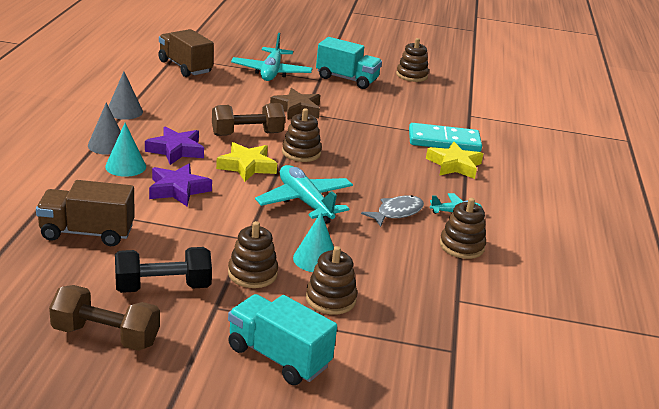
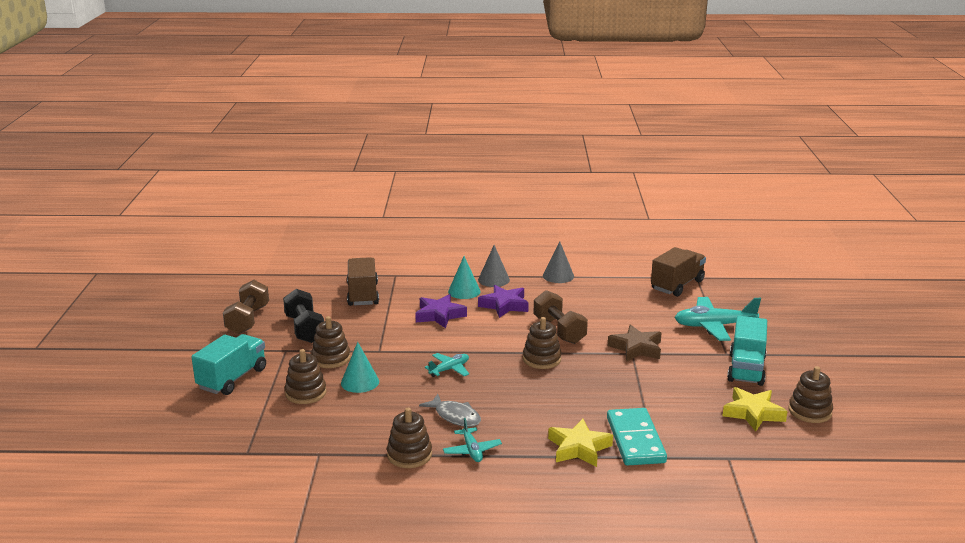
camera: 85 degrees right, 5 degrees down
yellow star [216,142,277,182] -> yellow star moved to [723,387,788,432]
turquoise plane [255,165,353,224] -> turquoise plane [425,353,469,377], size x0.55

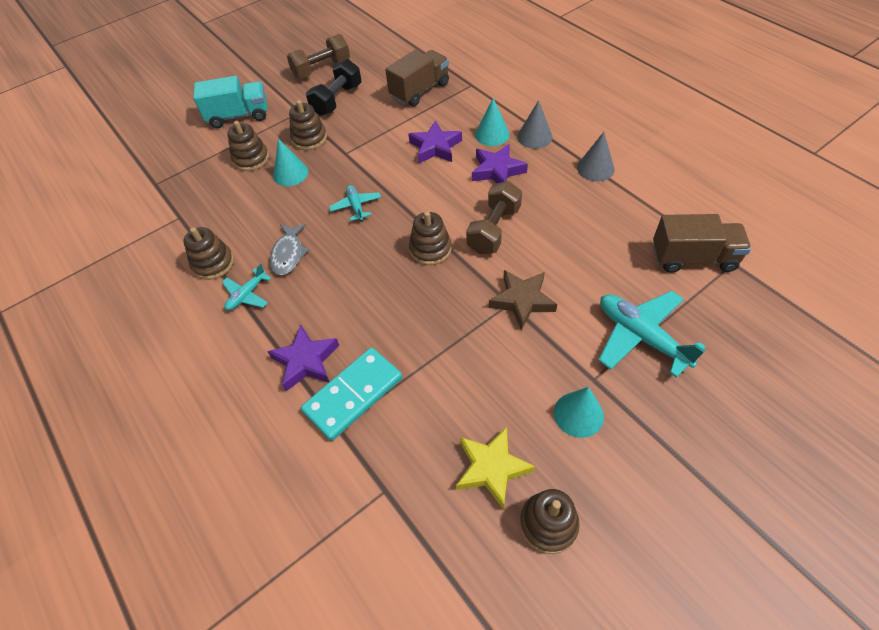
camera: 55 degrees right, 30 degrees up
turquoise plane [425,353,469,377] -> turquoise plane turned 120 degrees counterclockwise [329,185,381,221]
yellow star [548,419,613,467] -> purple star [267,325,339,391]
turquoise truck [727,316,767,386] -> turquoise cone [554,387,604,438]

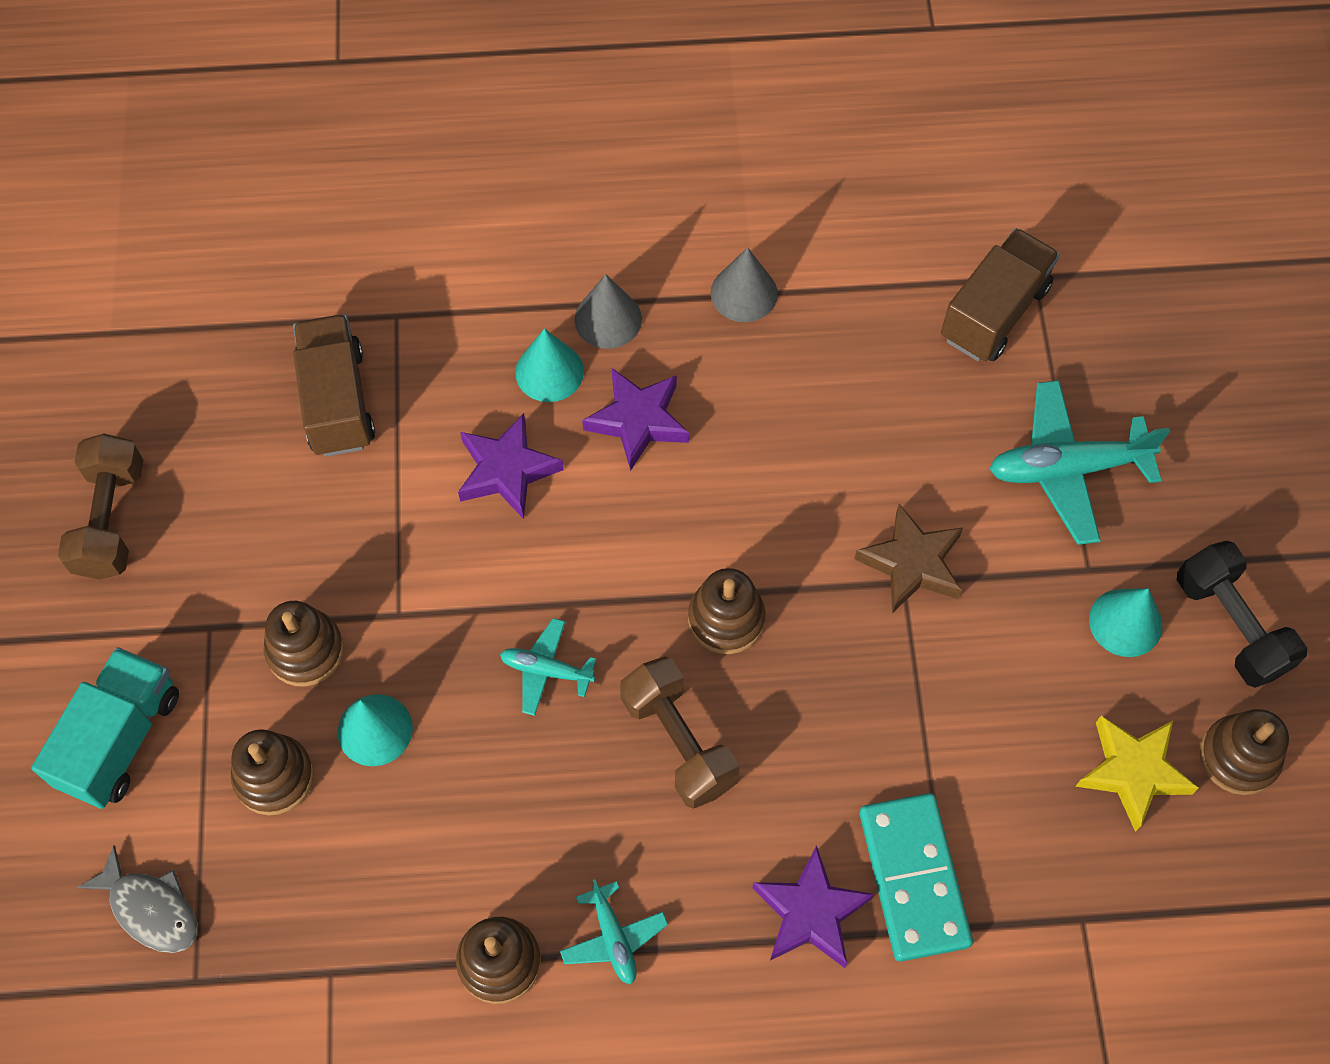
camera: 60 degrees left, 10 degrees up
grey fish [270,224,309,275] -> grey fish moved to [77,845,198,953]
black dumbbell [306,59,361,116] -> black dumbbell moved to [1177,541,1307,688]
brown dumbbell [466,181,522,254] -> brown dumbbell moved to [620,656,740,809]

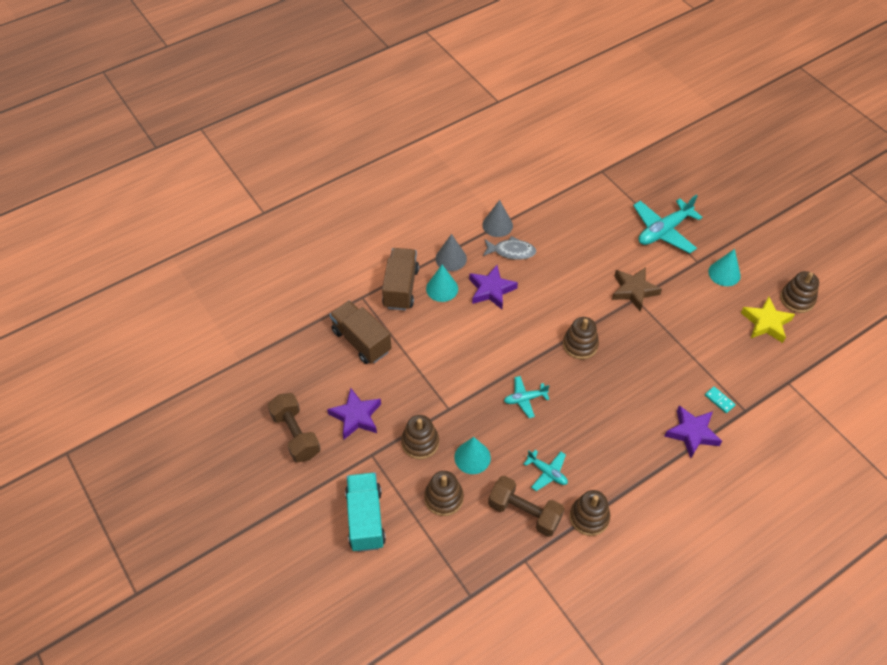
camera: 30 degrees left, 10 degrees down
grey fish [77,845,198,953] -> grey fish moved to [483,236,537,260]
purple star [458,413,564,519] -> purple star moved to [327,388,381,439]
turquoise plane [560,879,668,984] -> turquoise plane moved to [524,450,568,491]
brown dumbbell [620,656,740,809] -> brown dumbbell moved to [488,476,564,537]
turquoise domino [860,793,973,961] -> turquoise domino [705,386,736,413], size x0.40
brown truck [941,228,1060,361] -> brown truck moved to [382,248,419,310]
black dumbbell [1177,541,1307,688] -> none

